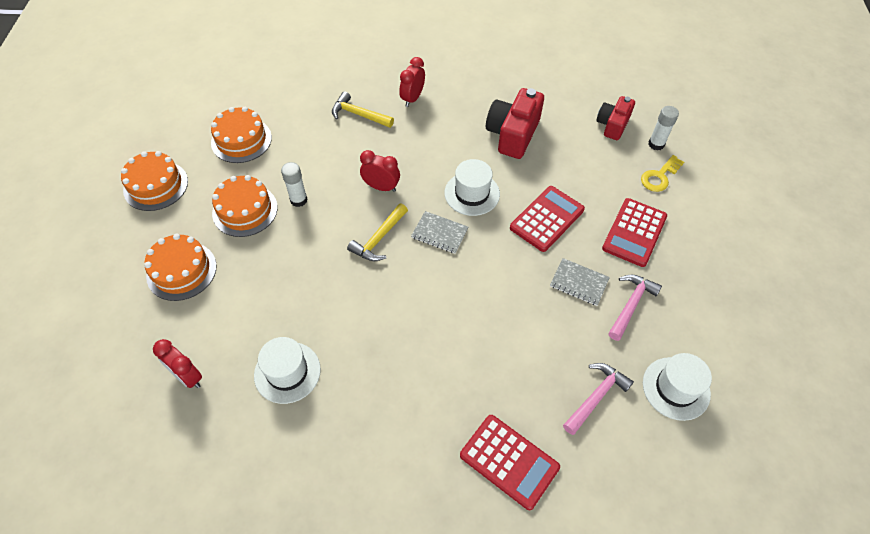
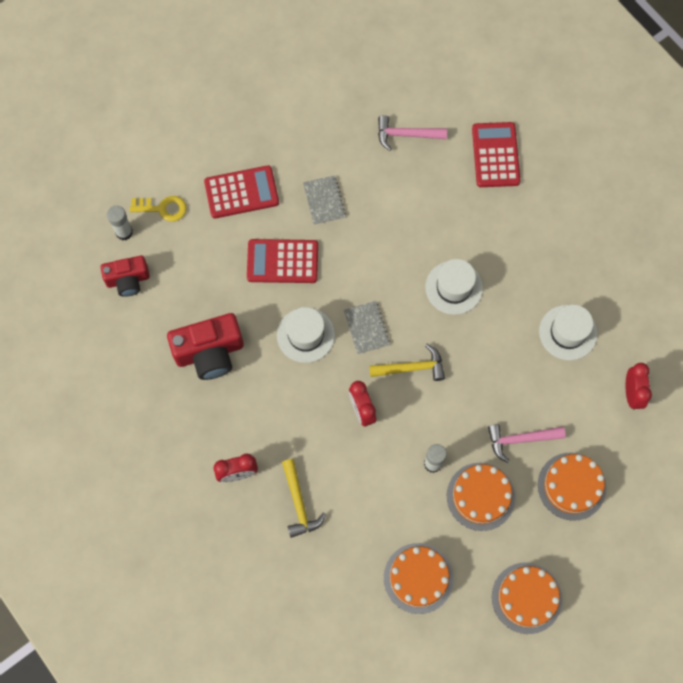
camera: 130 degrees left, 15 degrees up
pink hammer [608,274,662,341] -> pink hammer moved to [488,424,566,463]
white hat [643,353,712,421] -> white hat moved to [425,259,483,315]

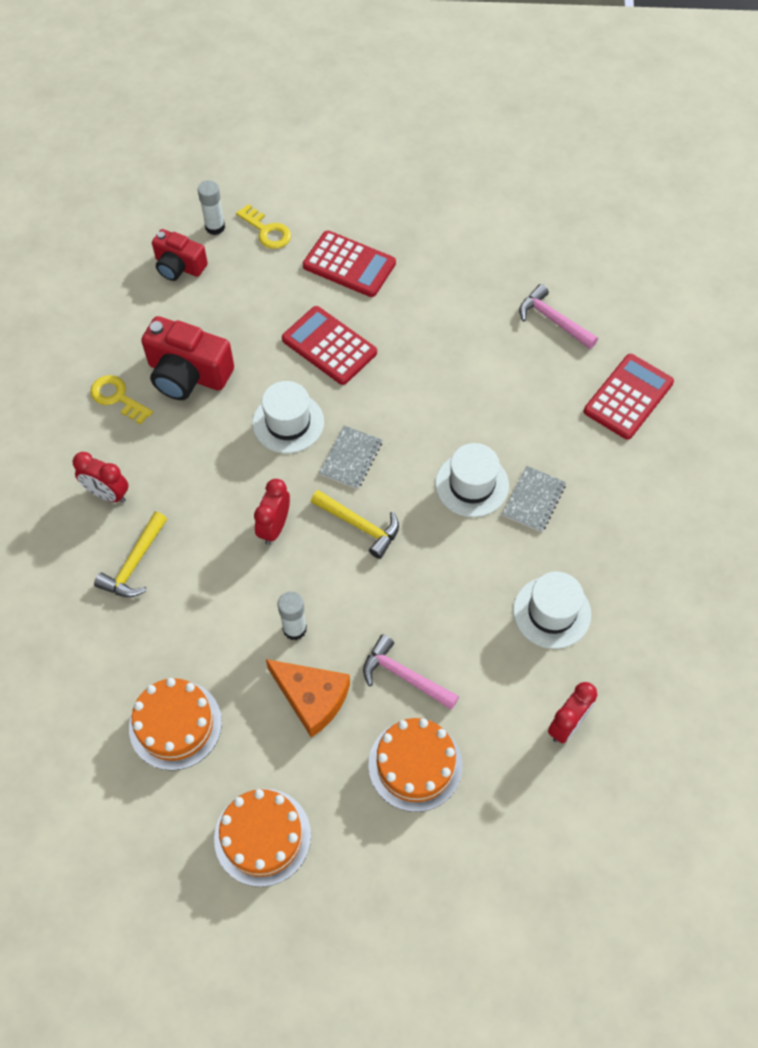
camera: 40 degrees right, 10 degrees down
grey notebook [303,175,346,225] -> grey notebook moved to [502,466,566,532]
orange cake [447,463,515,531] -> orange cheese [266,659,350,738]
none -> yellow key [90,375,153,425]

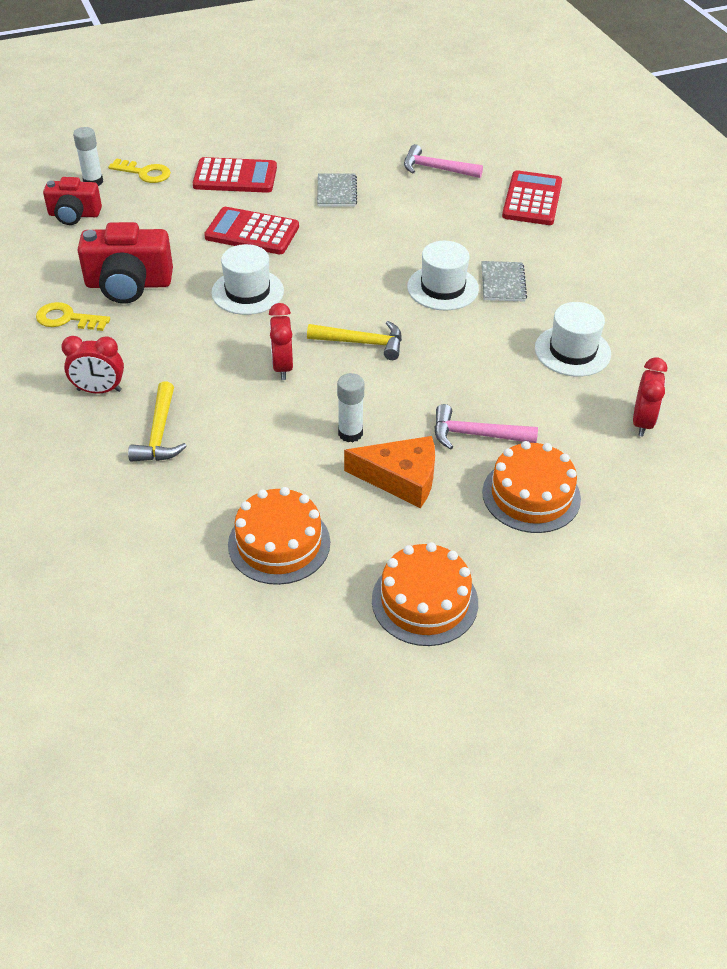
camera: 25 degrees left, 15 degrees down
grey notebook [319,425,382,489] -> grey notebook moved to [317,173,357,207]

